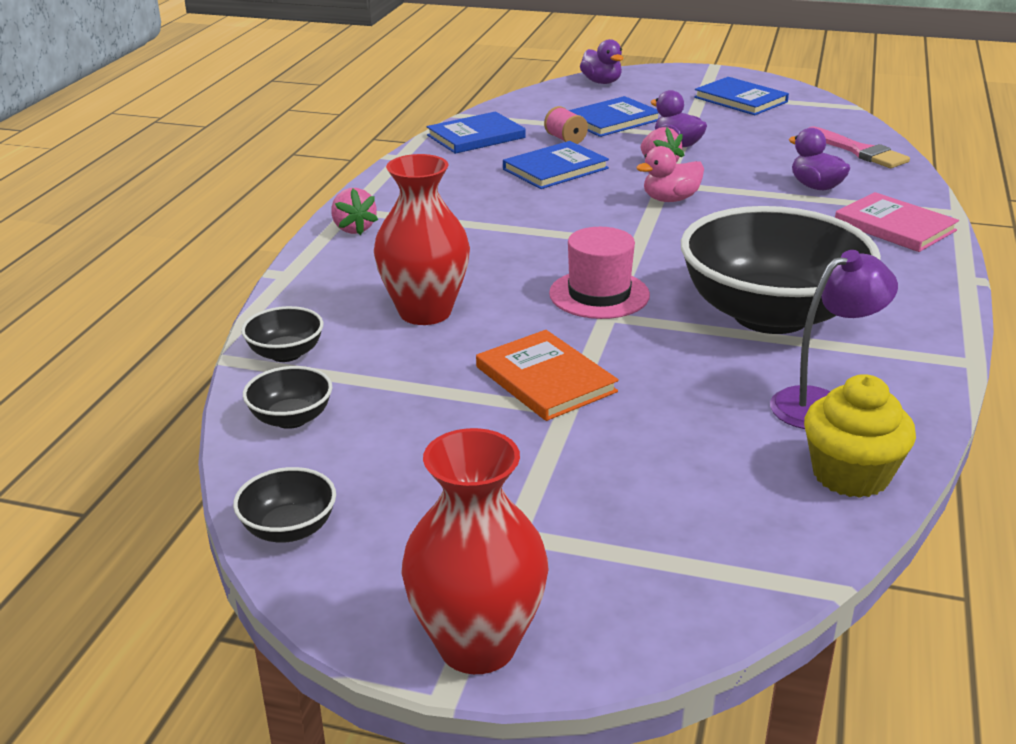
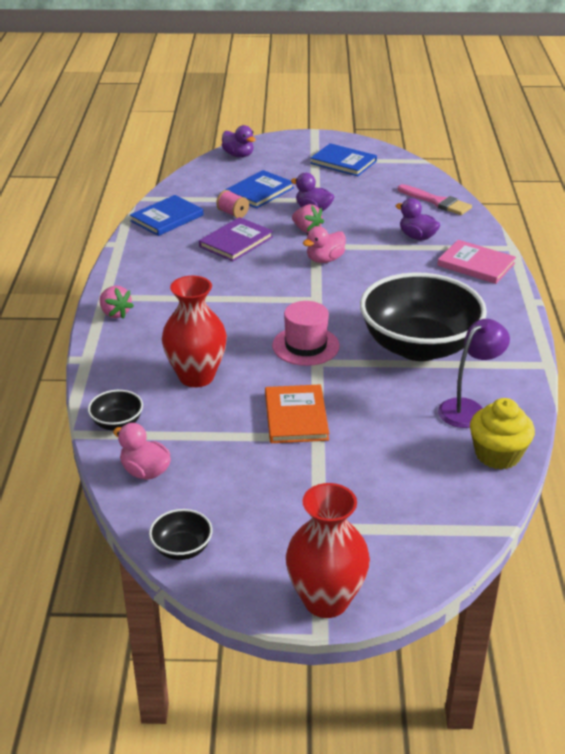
camera: 15 degrees left, 5 degrees up
black bowl [243,366,332,429] -> pink duck [113,423,171,480]
orange book [476,330,619,421] -> orange book turned 45 degrees clockwise [265,384,329,443]
blue book [503,141,609,189] -> purple book [199,217,273,261]

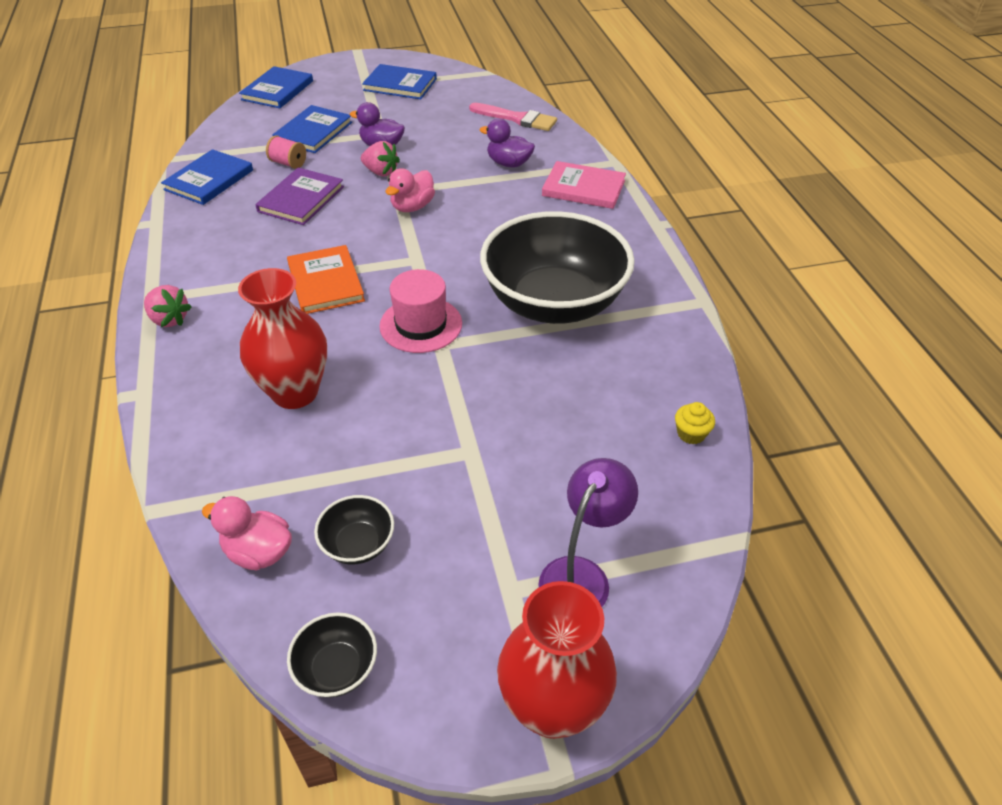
camera: 15 degrees left, 10 degrees up
black bowl [88,390,143,430] -> black bowl moved to [314,495,394,564]
purple duck [222,125,256,158] -> blue book [239,66,313,108]
orange book [265,384,329,443] -> orange book moved to [287,245,365,314]
purple lamp [438,319,510,428] -> purple lamp moved to [538,458,638,607]
yellow cupcake [470,398,535,470] -> yellow cupcake [675,402,715,444], size x0.51

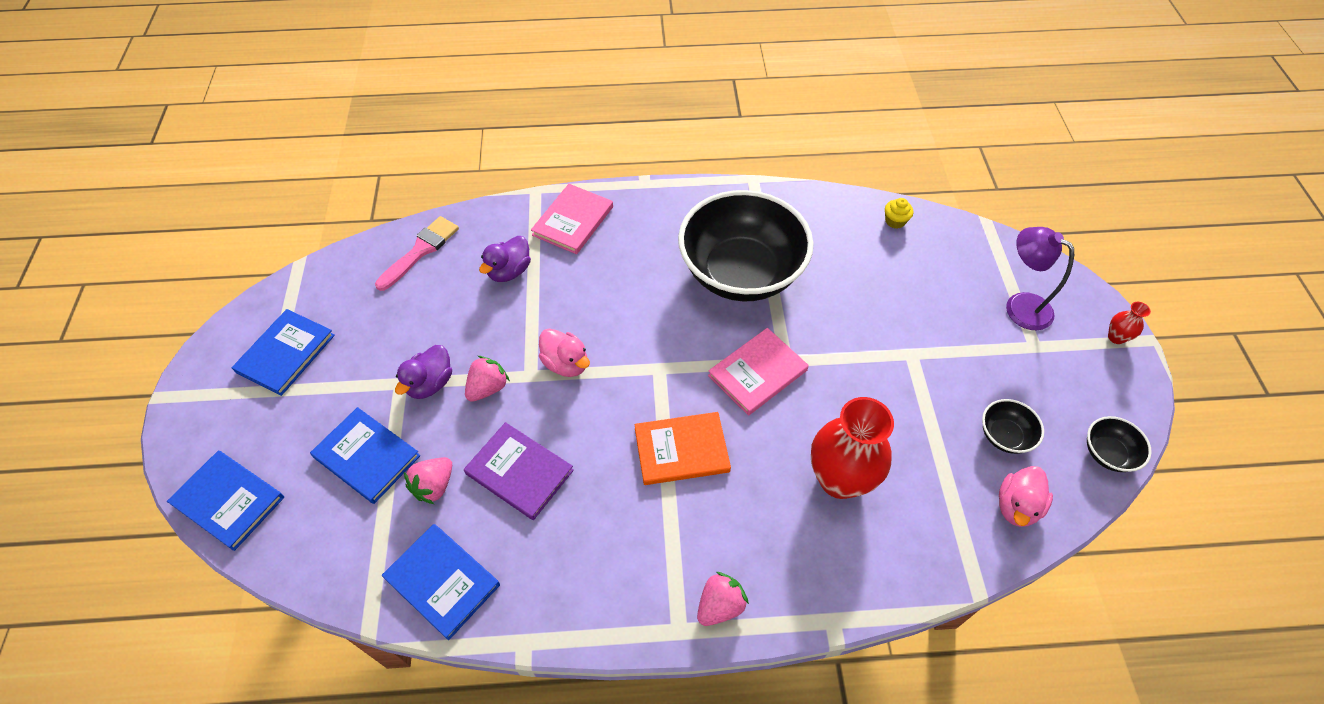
camera: 80 degrees left, 10 degrees up
pink spool [266,135,306,169] -> pink strawberry [404,457,452,504]
pink hat [380,269,462,353] -> pink book [708,328,809,416]
red vase [497,581,617,739] -> red vase [1108,302,1151,344], size x0.43

